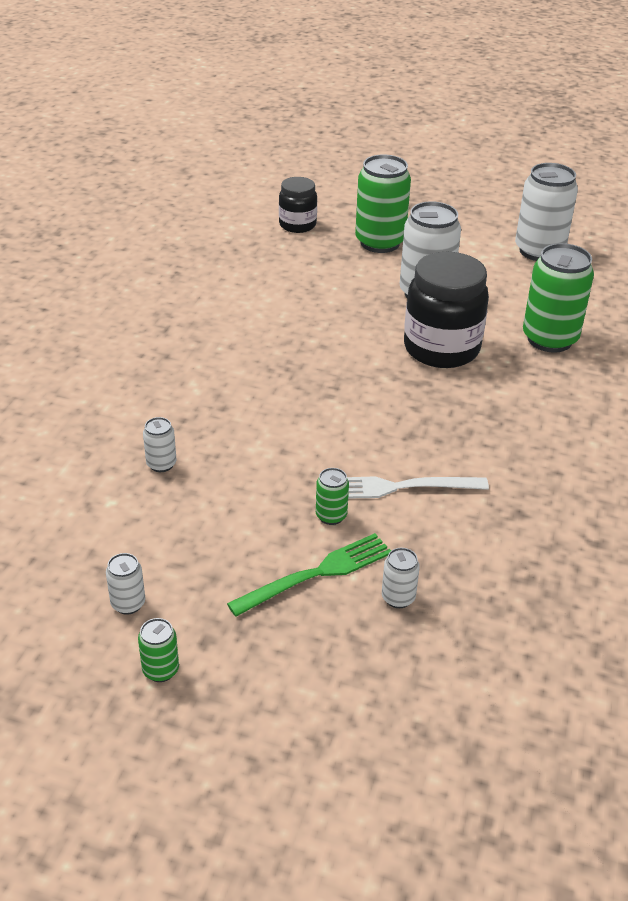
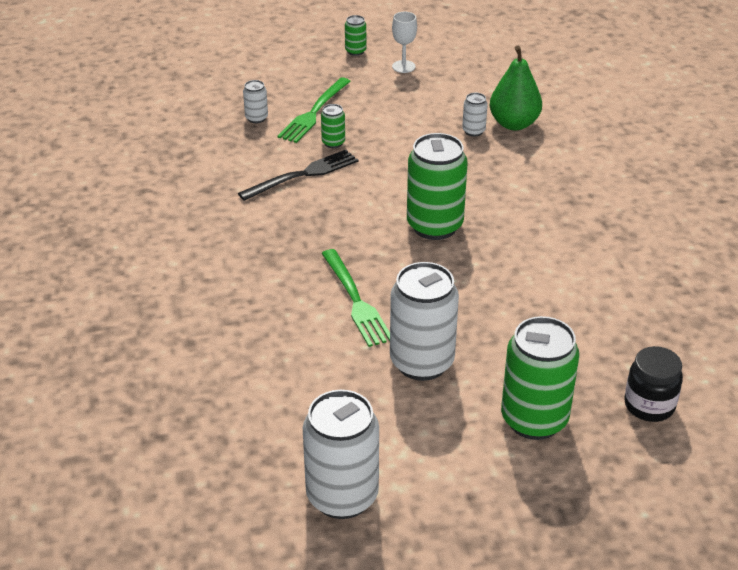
camera: 150 degrees right, 0 degrees up
white can [106,553,145,615] -> white goblet [392,12,417,73]
white fork [347,477,489,499] -> black fork [238,150,358,201]
black jar [404,252,489,368] -> green fork [321,249,390,347]
green can [523,243,594,353] -> green can moved to [407,133,468,240]
none -> green pear [490,46,542,130]

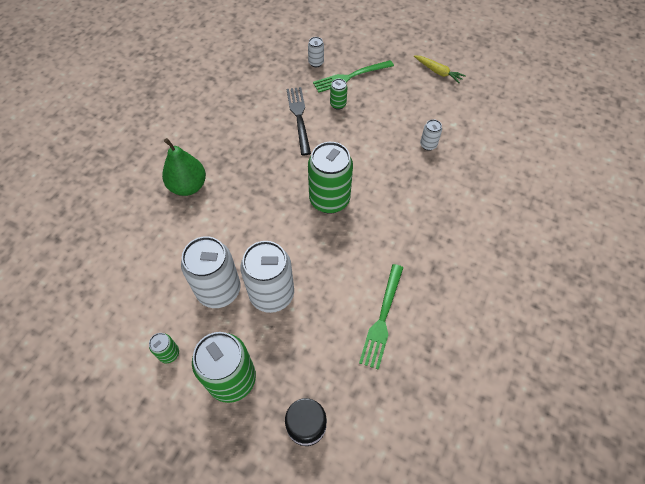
camera: 40 degrees right, 20 degrees up
black fork [238,150,358,201] -> black fork turned 105 degrees counterclockwise [287,87,311,155]
white can [303,390,379,519] -> white can moved to [240,241,294,313]
green fork [321,249,390,347] -> green fork moved to [359,264,403,370]
green can [345,15,366,56] -> green can moved to [149,333,179,363]
white goblet [392,12,417,73] -> yellow carrot [414,55,466,83]
green pear [490,46,542,130] -> green pear moved to [162,138,206,196]

